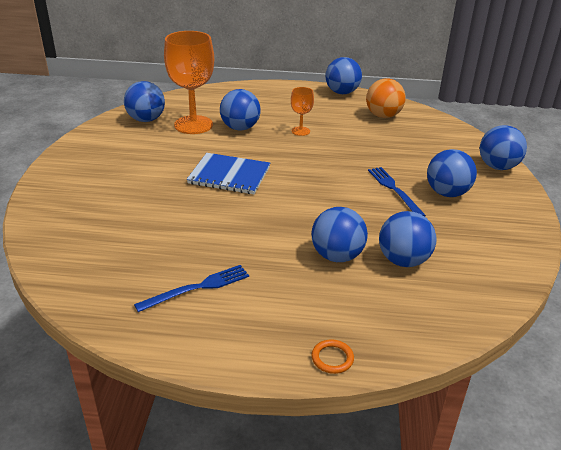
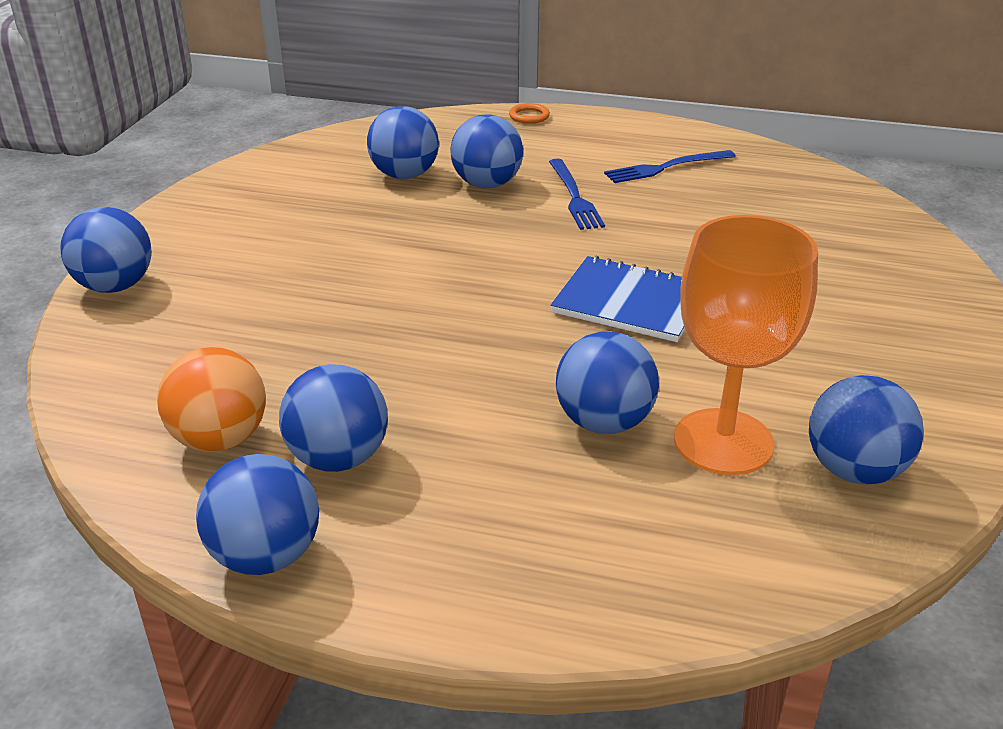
camera: 170 degrees left, 0 degrees up
orange goblet [291,87,314,136] -> none
blue fork [368,167,426,217] -> blue fork moved to [549,159,605,230]
blue ball [427,149,477,197] -> blue ball moved to [279,364,388,472]

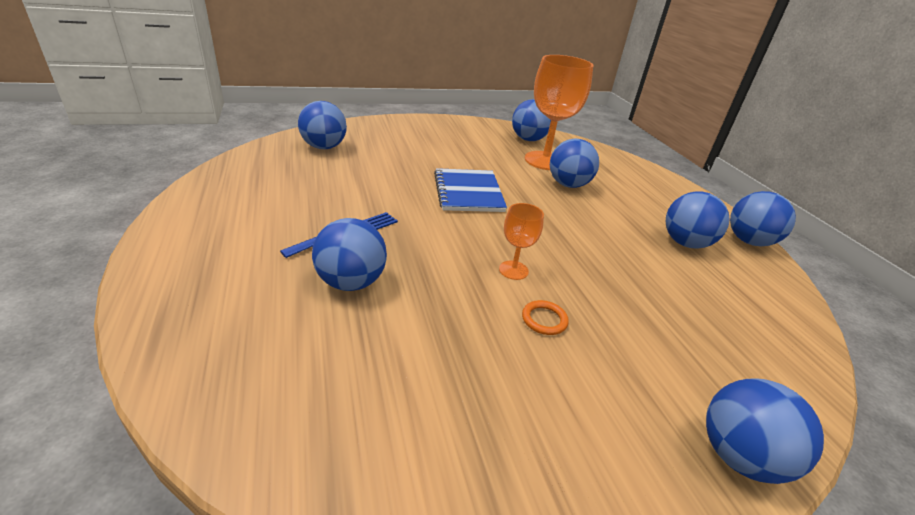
camera: 125 degrees left, 0 degrees up
orange ball [157,347,266,452] -> none
blue ball [367,106,439,179] -> blue ball moved to [298,101,347,149]
orange ring [509,103,550,124] -> orange ring moved to [522,300,569,335]
blue fork [604,150,736,183] -> none
none -> orange goblet [499,203,544,280]

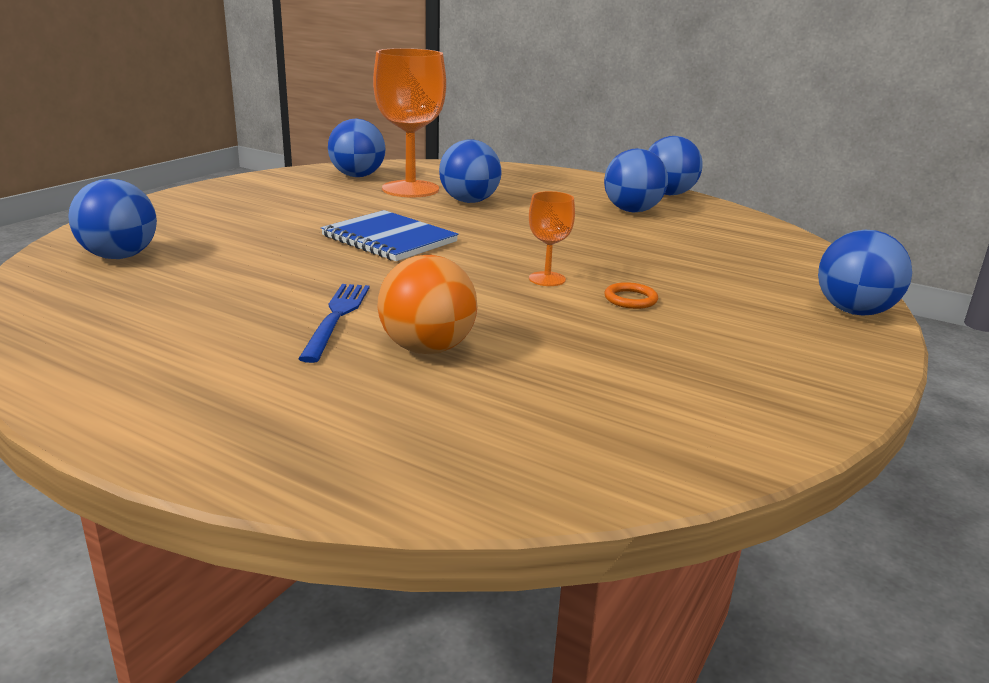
camera: 40 degrees left, 10 degrees down
blue ball [312,218,387,291] -> orange ball [377,255,477,354]

